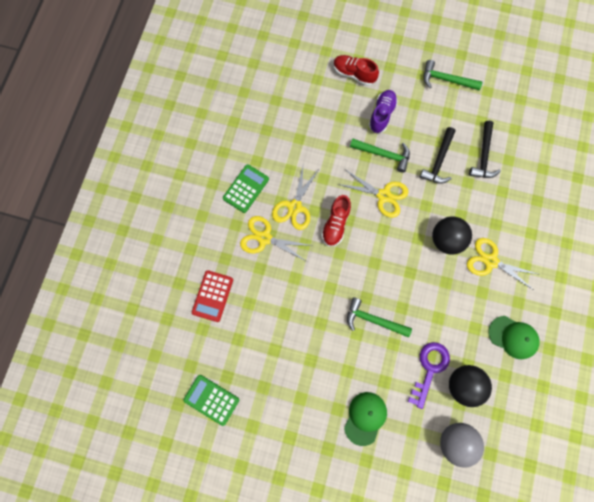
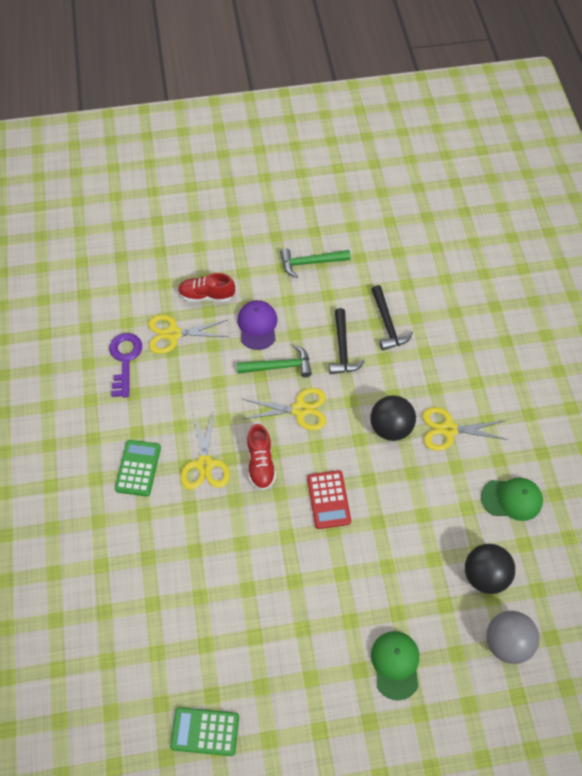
camera: 25 degrees left, 15 degrees down
red calculator [192,270,233,322] -> red calculator moved to [307,470,351,529]
yellow scissors [240,216,313,261] -> yellow scissors moved to [148,315,228,354]
green hammer [347,297,412,338] -> none
purple shoe [369,90,398,133] -> purple cap [237,300,277,350]
purple key [408,342,450,409] -> purple key moved to [109,333,142,398]

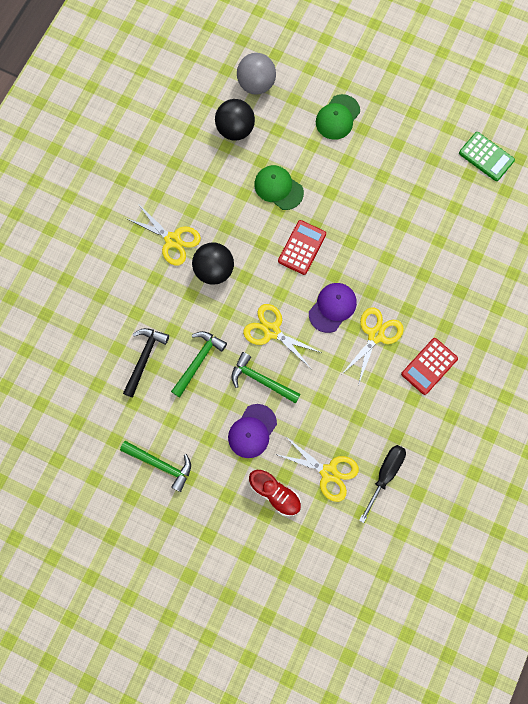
camera: 145 degrees left, 15 degrees up
purple key [109,333,142,398] -> black screwdriver [359,445,406,523]
green calculator [115,440,161,497] -> red calculator [401,338,458,395]
red shoe [247,424,276,490] -> purple cap [309,283,357,333]
black hammer [329,308,365,374] -> green hammer [171,331,227,397]
green cap [481,478,543,521] -> green cap moved to [254,165,304,210]

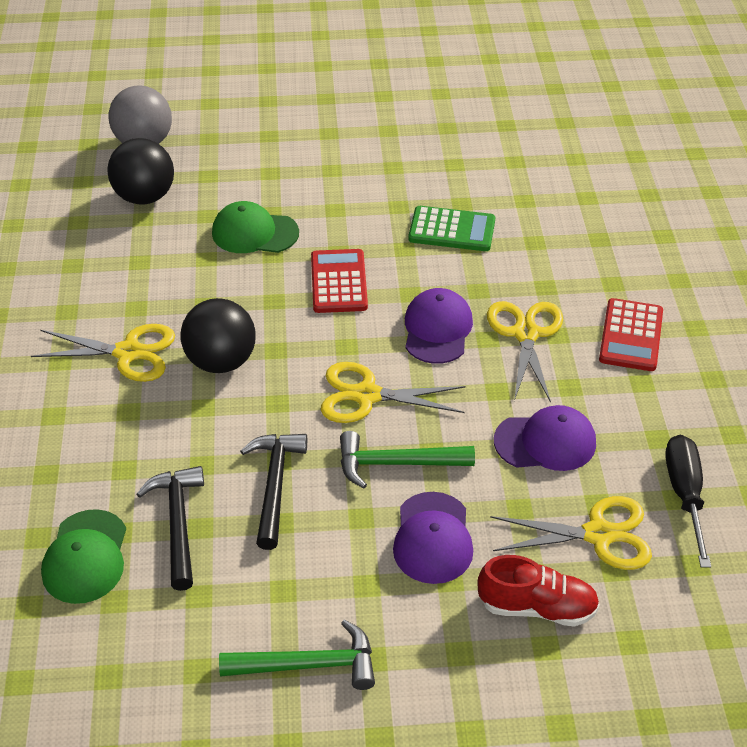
camera: 30 degrees left, 30 degrees down
green hammer [171,331,227,397] -> black hammer [240,434,307,550]
green cap [316,94,360,140] -> green cap moved to [41,509,126,604]
green calculator [459,132,515,181] -> green calculator moved to [408,206,495,251]
none -> purple cap [494,405,596,471]

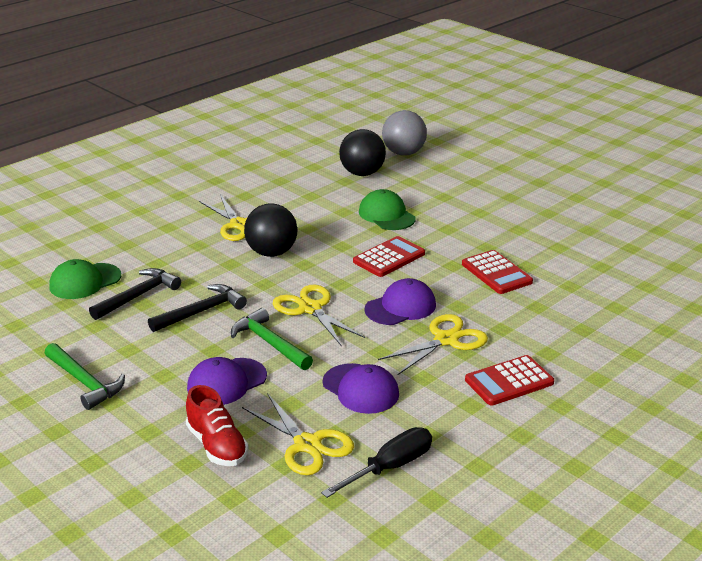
camera: 50 degrees right, 15 degrees down
green calculator [408,206,495,251] -> red calculator [462,250,533,294]

